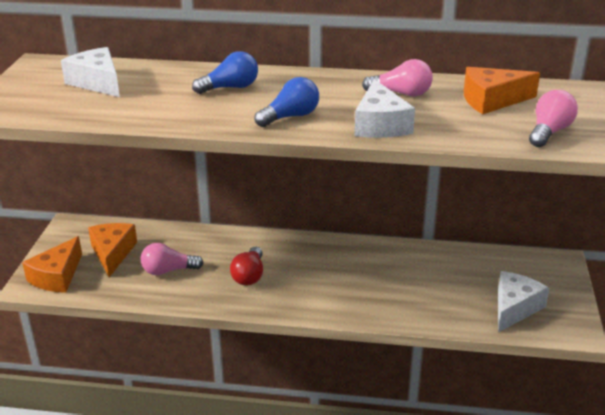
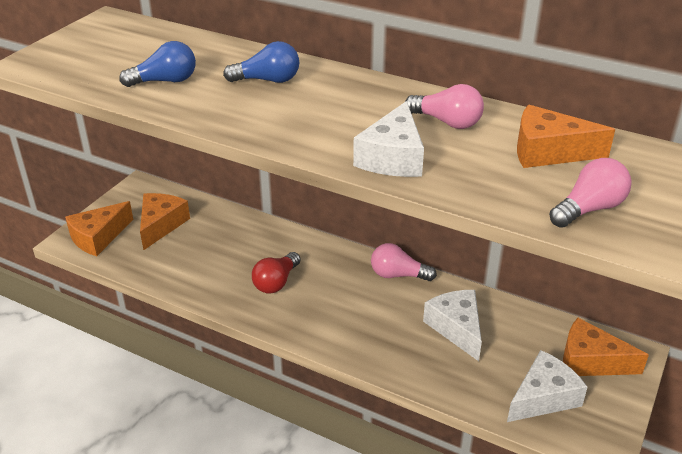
camera: 20 degrees right, 5 degrees up
white cheese [61,47,120,97] -> white cheese moved to [423,290,482,361]
pink light bulb [141,243,203,275] -> pink light bulb moved to [371,243,437,281]
blue light bulb [254,77,319,127] -> blue light bulb moved to [119,41,196,87]
none -> orange cheese [563,318,649,376]

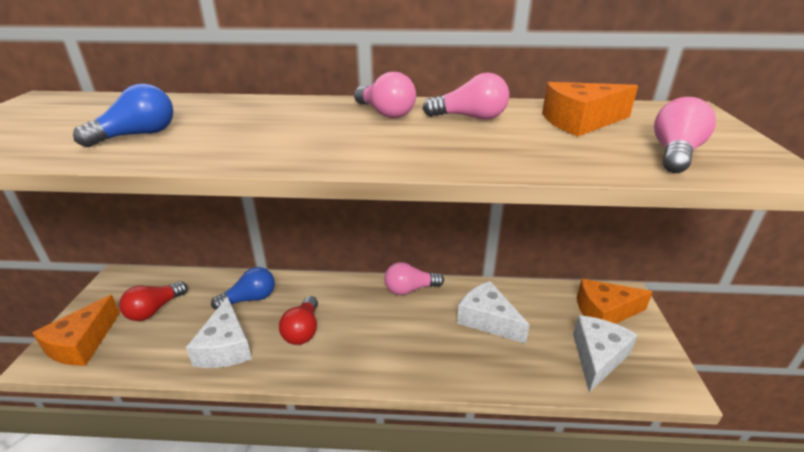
camera: 25 degrees left, 5 degrees down
orange cheese [140,193,190,250] -> red light bulb [119,281,187,321]
blue light bulb [223,41,299,83] -> blue light bulb moved to [211,267,275,310]
white cheese [353,101,424,177] -> white cheese moved to [186,296,252,368]
none -> pink light bulb [354,72,416,118]

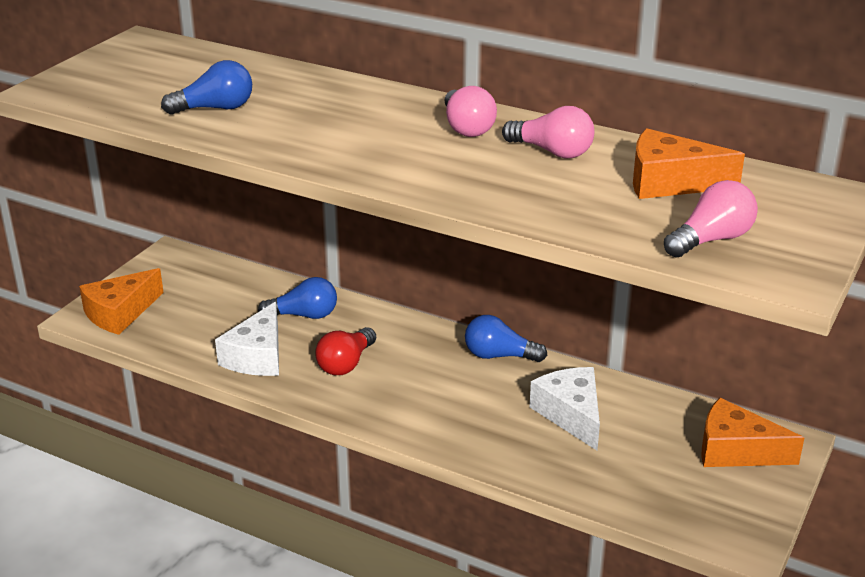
camera: 25 degrees right, 0 degrees up
red light bulb [119,281,187,321] -> none
pink light bulb [384,262,444,295] -> blue light bulb [465,315,547,362]
white cheese [573,315,637,392] -> none

